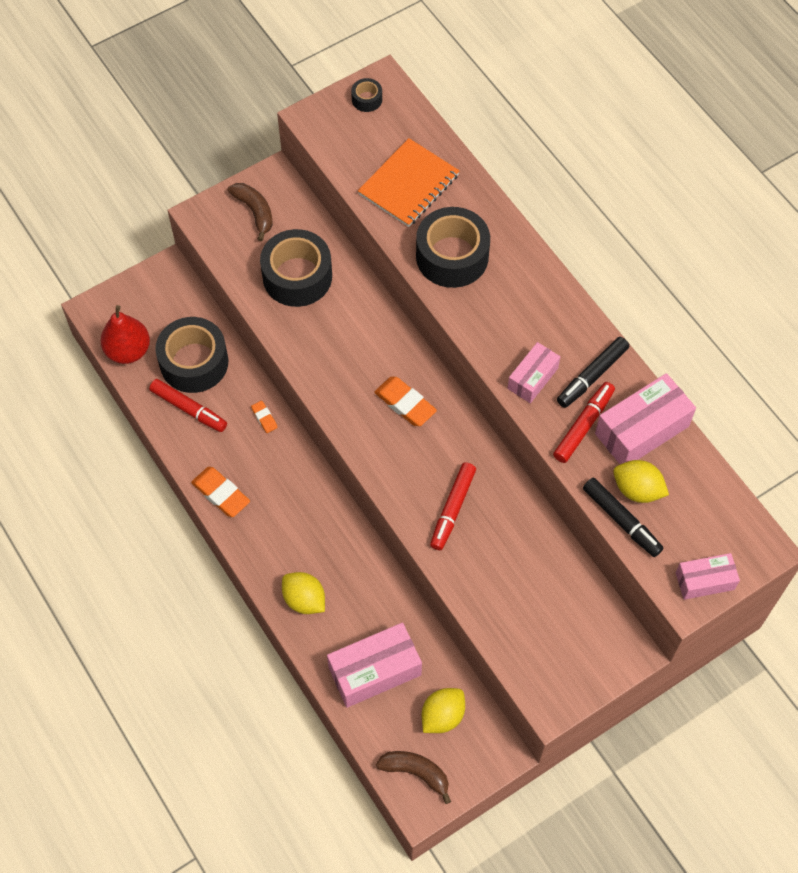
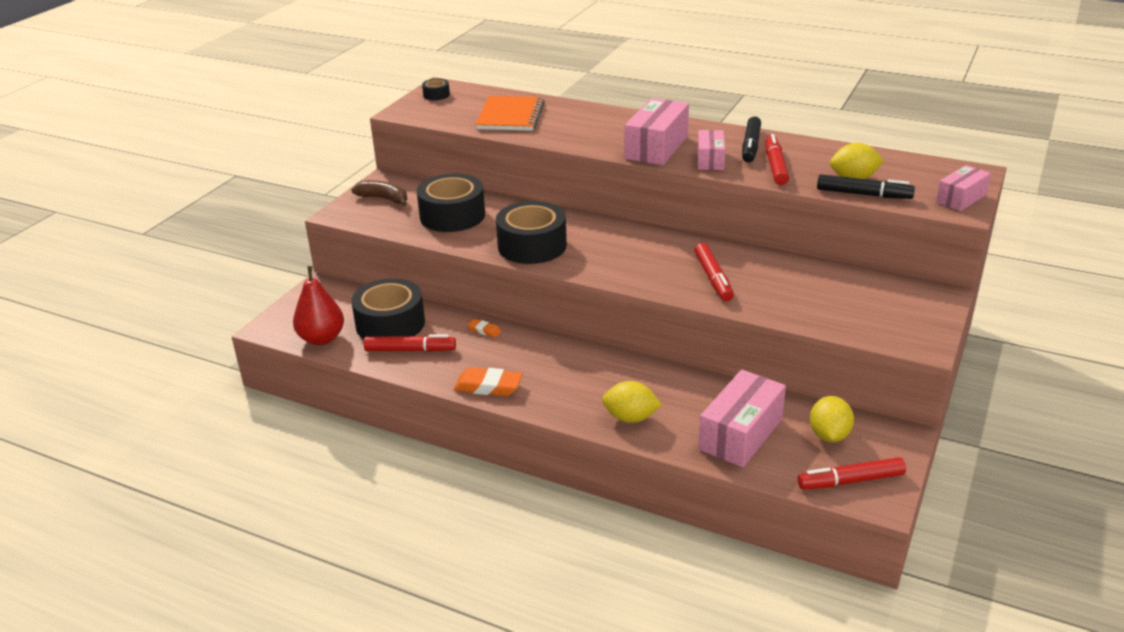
camera: 30 degrees left, 30 degrees down
orange eraser [374,377,437,426] -> none
brown banana [376,751,451,804] -> red marker [797,457,906,489]
black tape [416,207,490,288] -> black tape moved to [496,201,567,264]
pink box [595,373,696,464] -> pink box moved to [624,98,689,165]

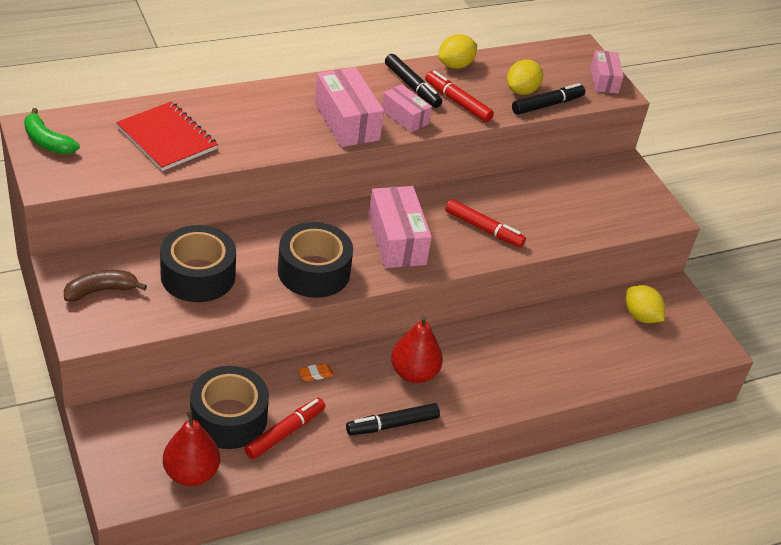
camera: 55 degrees left, 10 degrees up
black tape [422,79,450,100] -> green banana [24,108,79,155]
orange eraser [454,367,523,396] -> black marker [346,403,440,436]
orange notebook [475,96,545,131] -> red notebook [116,101,218,171]
yellow lemon [602,381,662,423] -> yellow lemon moved to [438,34,477,69]
pink box [698,370,786,467] -> pink box moved to [368,186,432,268]
red marker [797,457,906,489] -> none
none -> red pear [391,316,443,383]

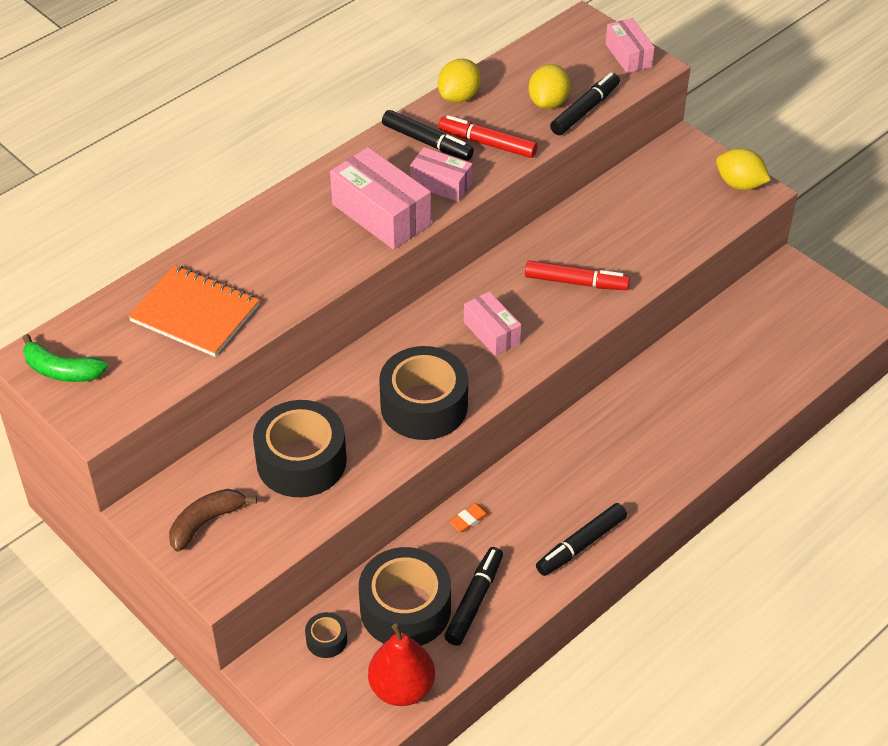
camera: 15 degrees left, 5 degrees up
red notebook [116,101,218,171] -> orange notebook [128,265,260,357]
red marker [244,398,325,459] -> black marker [444,547,503,646]
pink box [368,186,432,268] -> pink box [464,291,521,356], size x0.60
red pear [391,316,443,383] -> none
yellow lemon [626,285,665,323] -> yellow lemon moved to [716,148,771,190]
none -> black tape [305,612,347,658]

